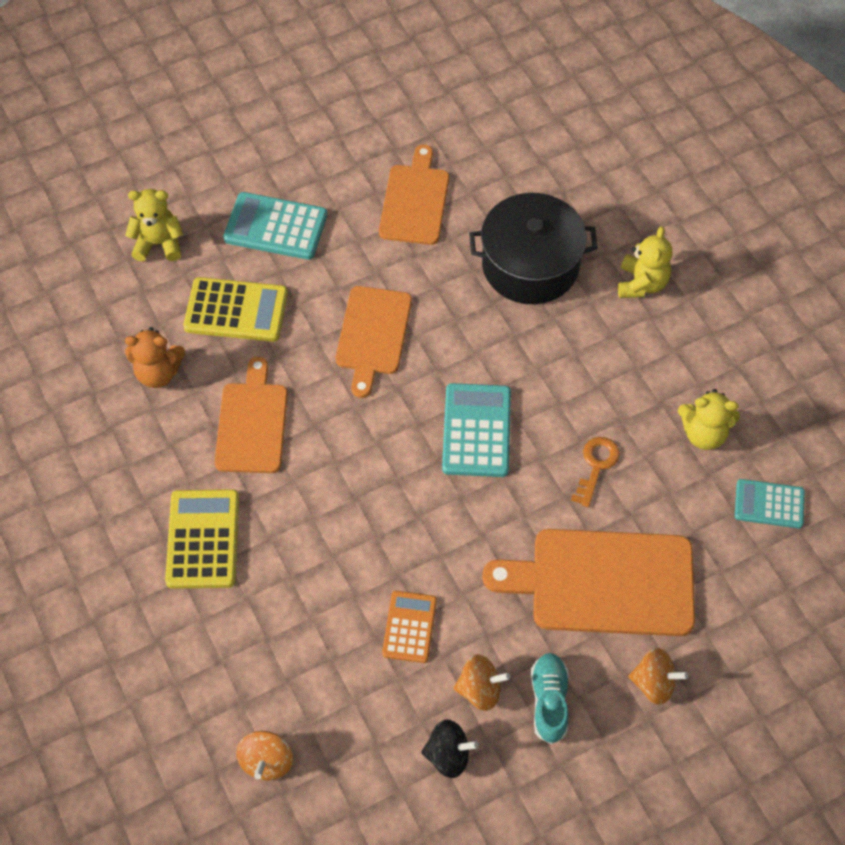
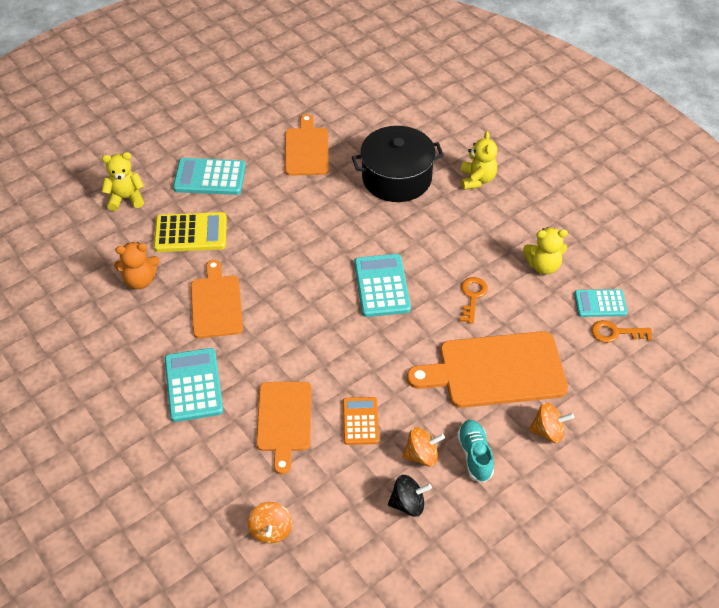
camera: 10 degrees left, 10 degrees down
yellow calculator [165,489,239,589] -> turquoise calculator [164,348,223,422]
orange cutting board [336,286,412,398] -> orange cutting board moved to [256,382,312,474]
none -> orange key [591,320,652,343]

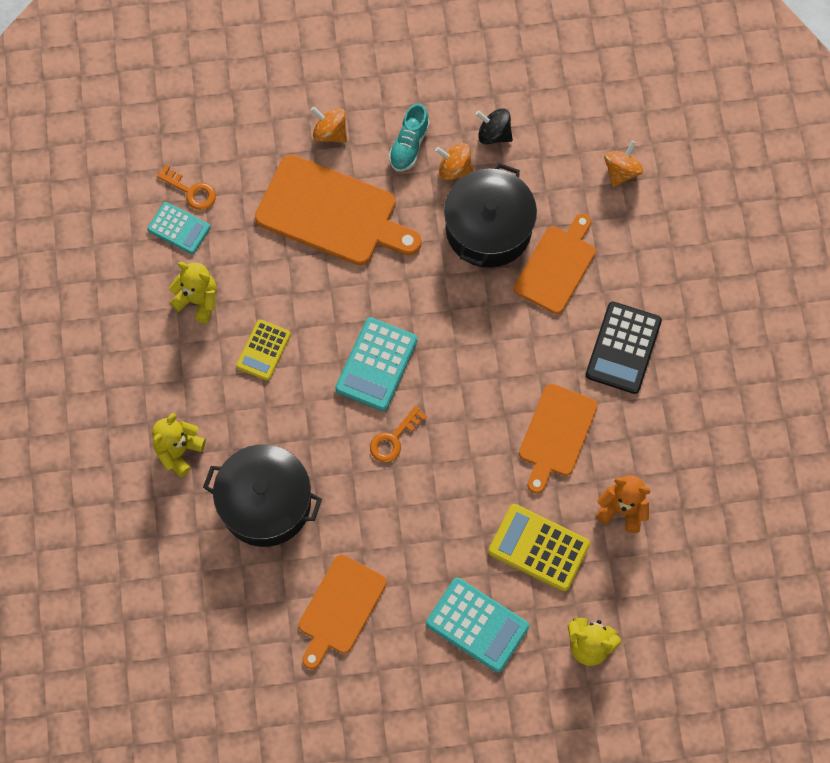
camera: 150 degrees left, 20 degrees up
turquoise calculator [164,348,223,422] -> black calculator [586,302,662,394]
orange calculator [343,397,379,445] -> black pot [444,163,537,268]
orange key [460,277,488,324] -> orange key moved to [370,406,427,463]
none -> yellow calculator [236,319,291,381]

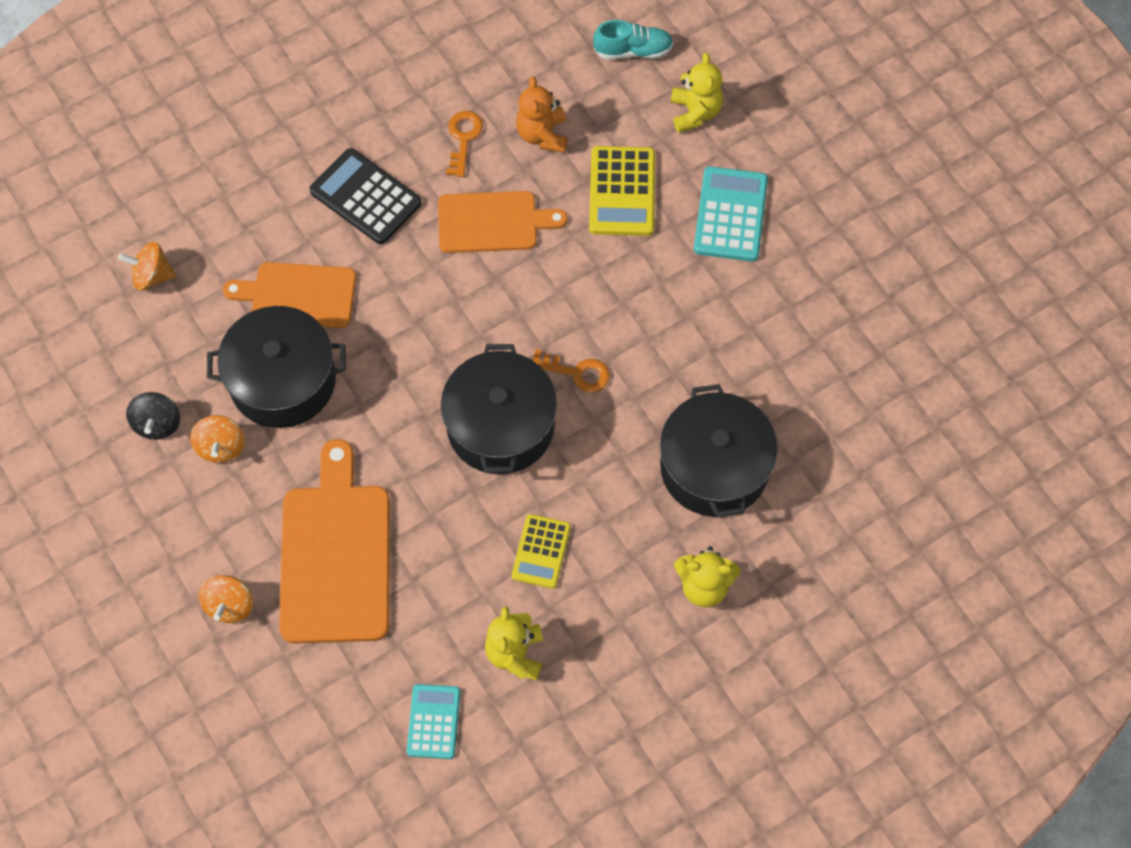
camera: 115 degrees left, 5 degrees down
orange key [157,165,216,210] -> orange key moved to [446,111,483,177]
yellow calculator [236,319,291,381] -> yellow calculator turned 105 degrees clockwise [512,514,571,588]
orange cutting board [299,555,387,669] -> none
turquoise calculator [335,317,418,411] -> black pot [441,344,557,474]
turquoise shoe [389,103,430,172] -> turquoise shoe moved to [593,20,673,59]
black calculator [586,302,662,394] -> black calculator turned 135 degrees counterclockwise [309,148,422,244]

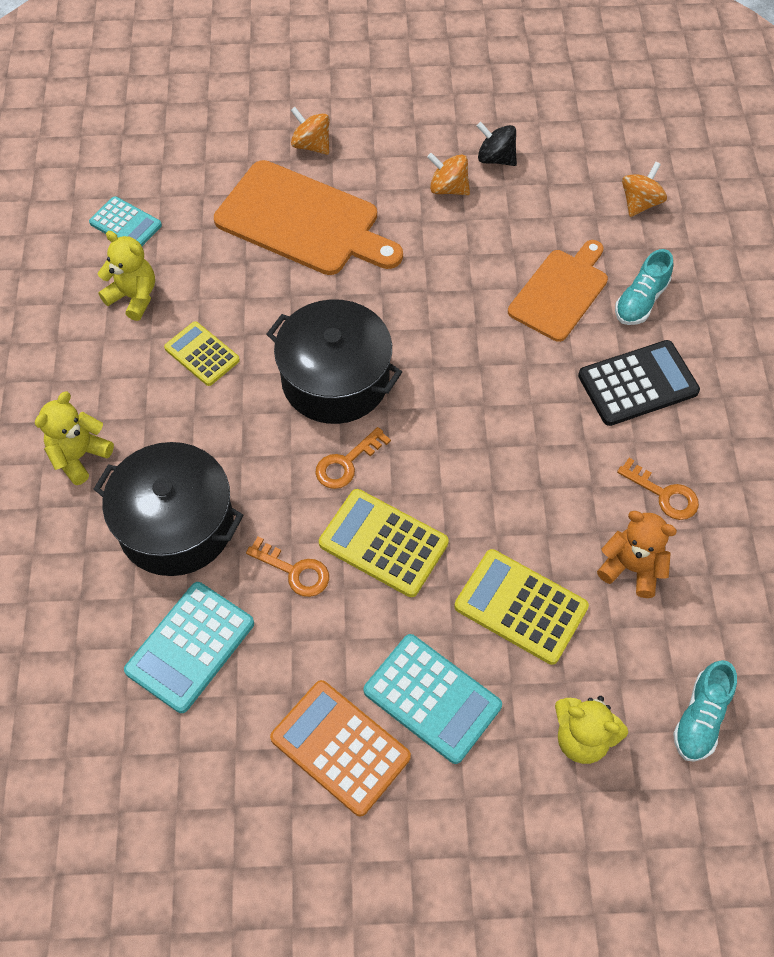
camera: 120 degrees right, 5 degrees down
black pot [207,306,346,428] -> none
orange cutting board [438,191,567,253] -> none
none -> turquoise calculator [124,582,254,713]
none -> orange key [246,536,329,597]
none -> orange calculator [270,680,411,816]
none -> yellow calculator [319,489,449,597]
none -> turquoise shoe [615,249,673,325]

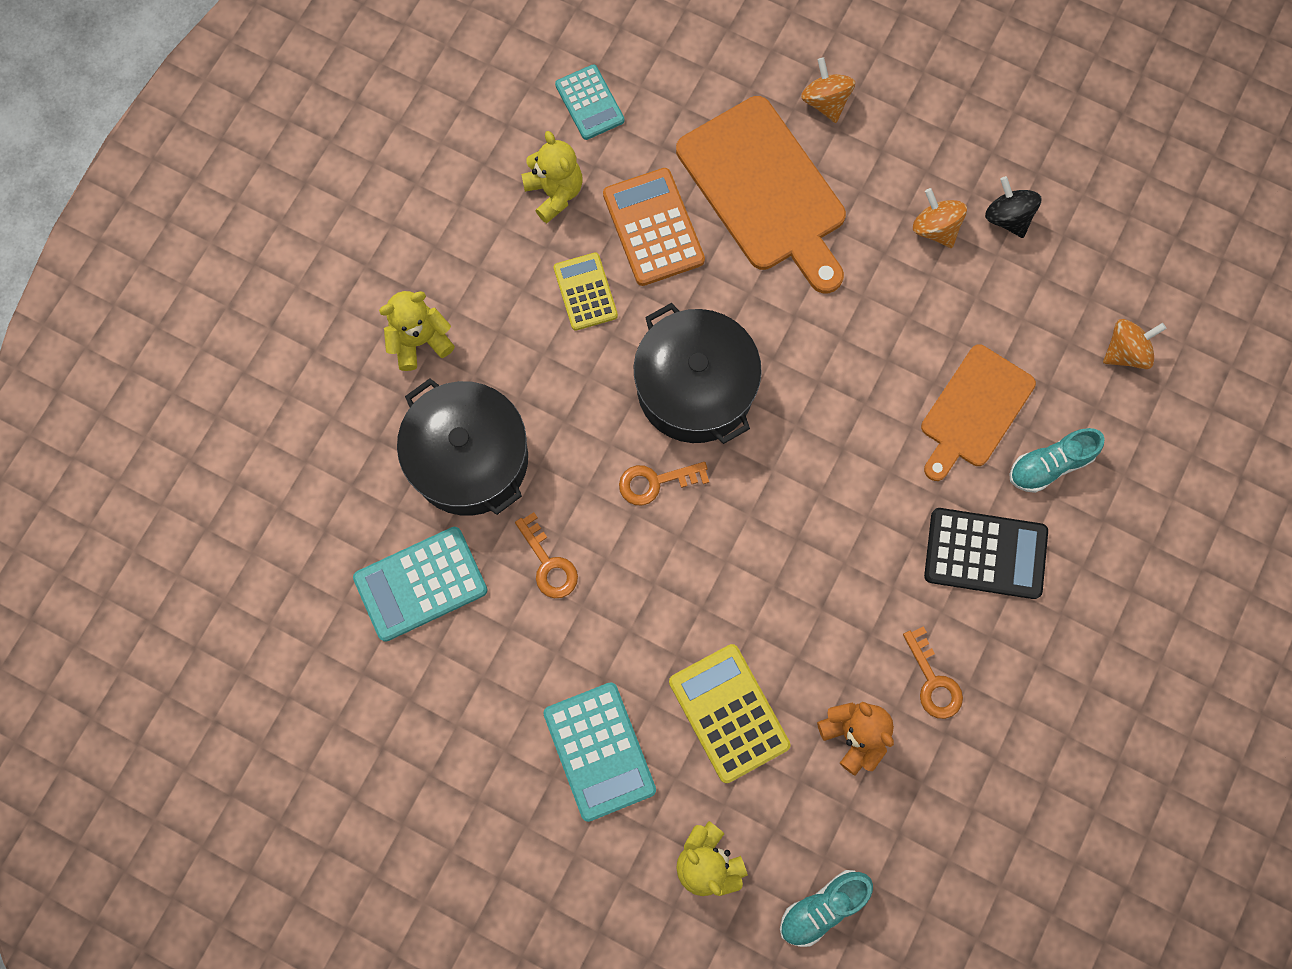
camera: 30 degrees right, 15 degrees up
orange calculator [270,680,411,816] -> orange calculator moved to [603,168,705,286]
yellow calculator [319,489,449,597] -> none
orange cutting board [508,240,608,342] -> orange cutting board turned 150 degrees clockwise [921,345,1036,481]

